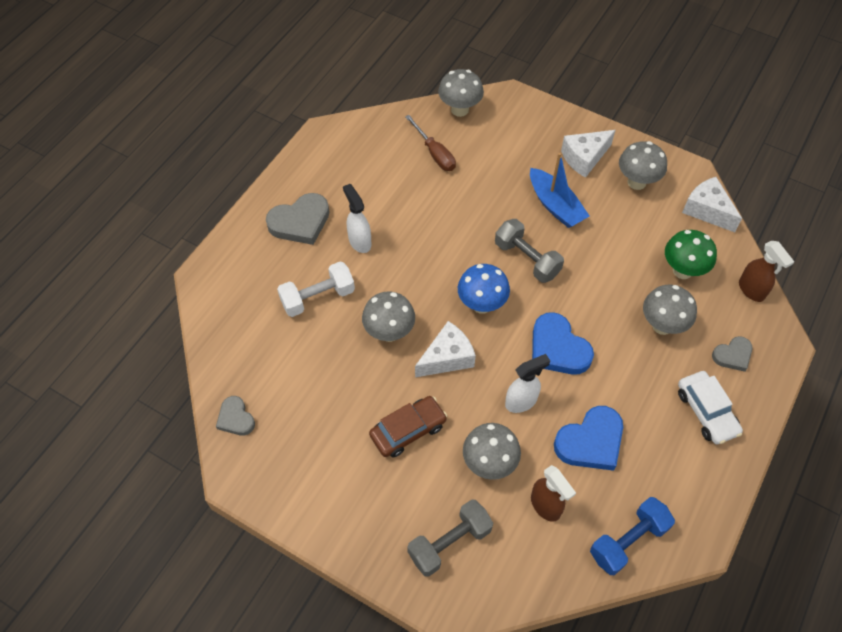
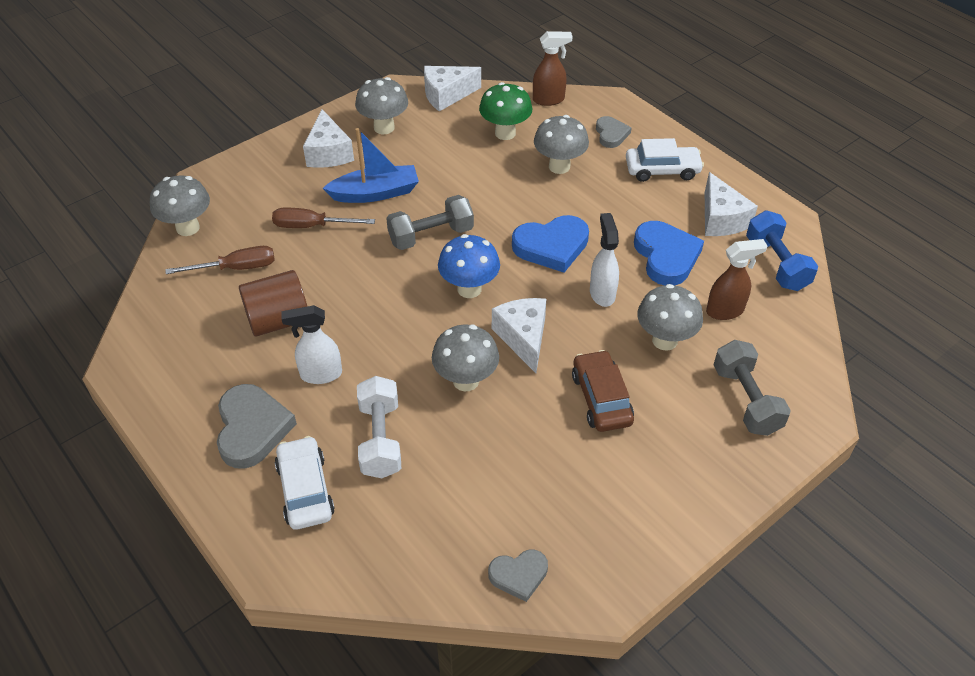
camera: 70 degrees left, 10 degrees down
none -> brown cylinder [239,270,307,337]
none -> brown screwdriver [272,208,375,228]
none -> white car [275,436,335,530]
none -> white cheese [705,172,758,236]

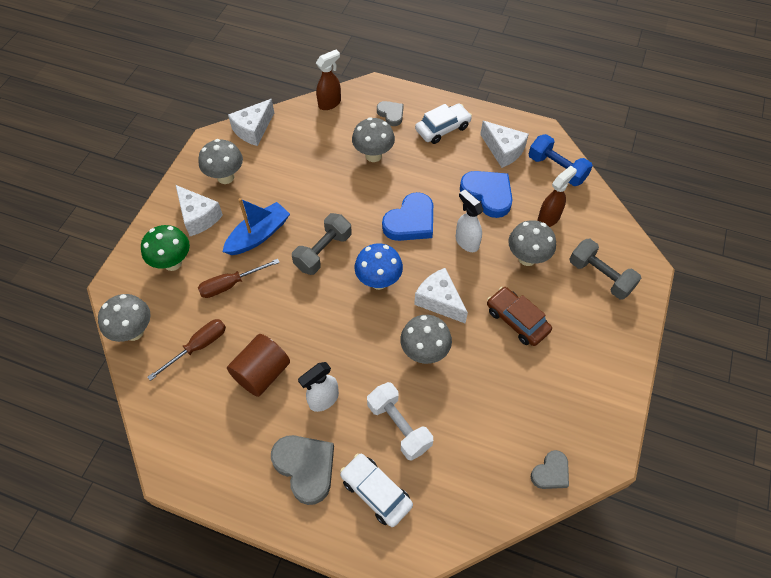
camera: 30 degrees left, 10 degrees up
green mushroom [479,82,532,140] -> green mushroom moved to [141,225,190,271]

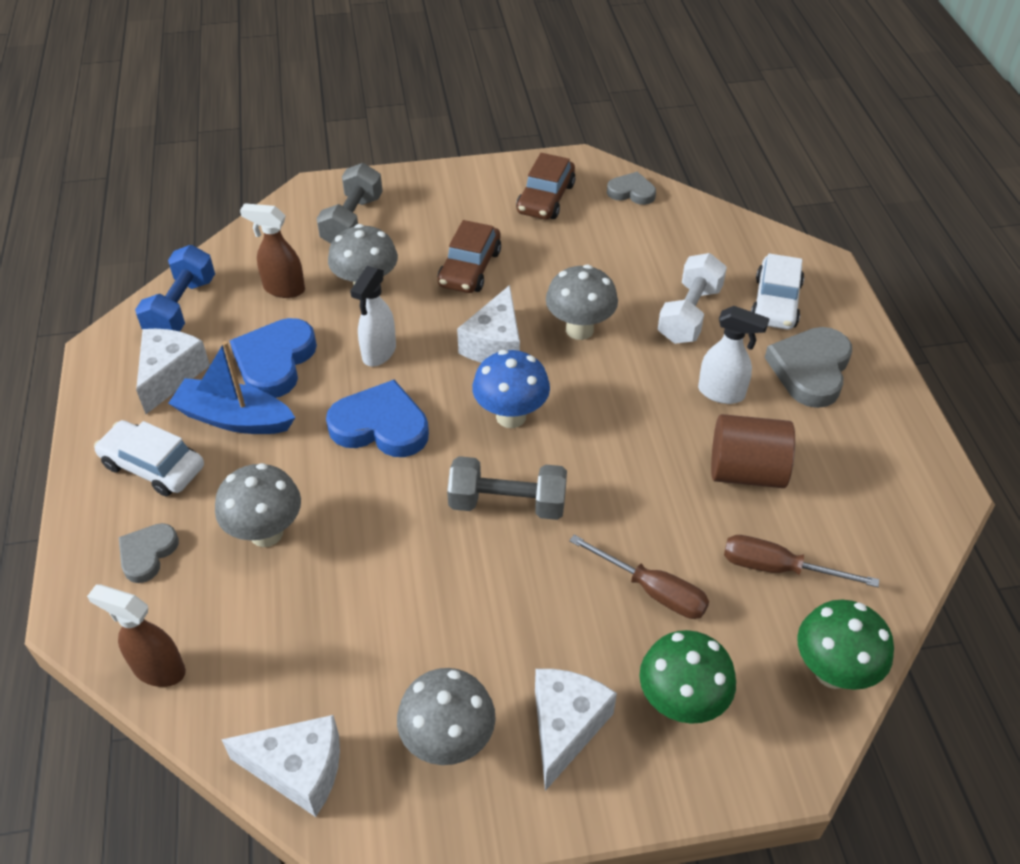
camera: 120 degrees left, 10 degrees down
grey mushroom [98,294,151,342] -> green mushroom [797,600,894,690]
blue boat [223,198,290,255] -> blue boat moved to [168,341,295,434]
none -> brown car [516,153,576,220]

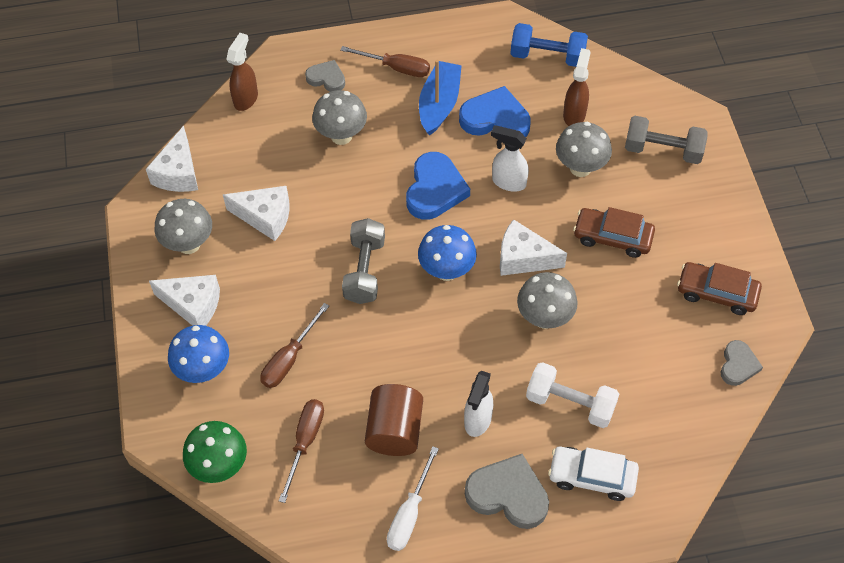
camera: 90 degrees right, 10 degrees up
white car [94,420,204,496] -> brown screwdriver [340,46,430,77]
white cheese [136,329,210,414] -> white cheese moved to [223,186,290,241]
green mushroom [639,630,736,724] -> blue mushroom [168,325,229,383]
none -> white screwdriver [387,446,439,551]

